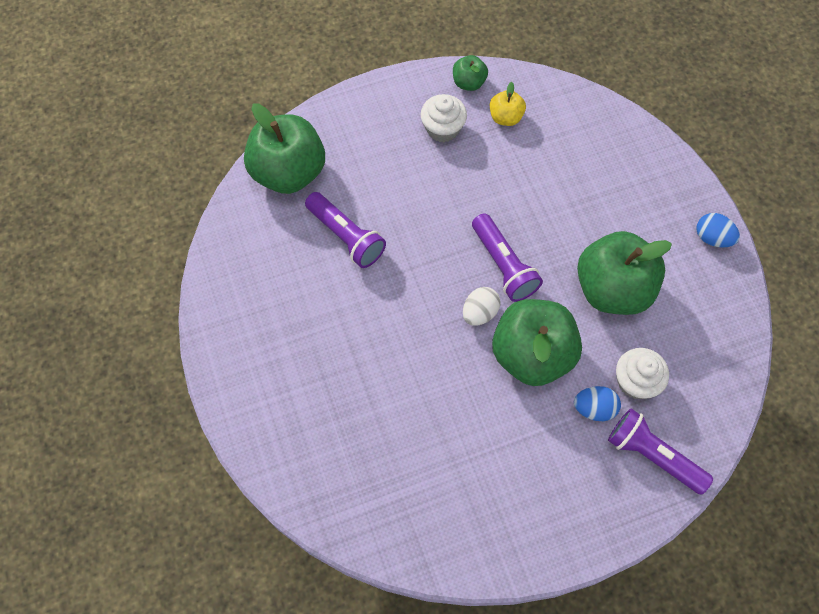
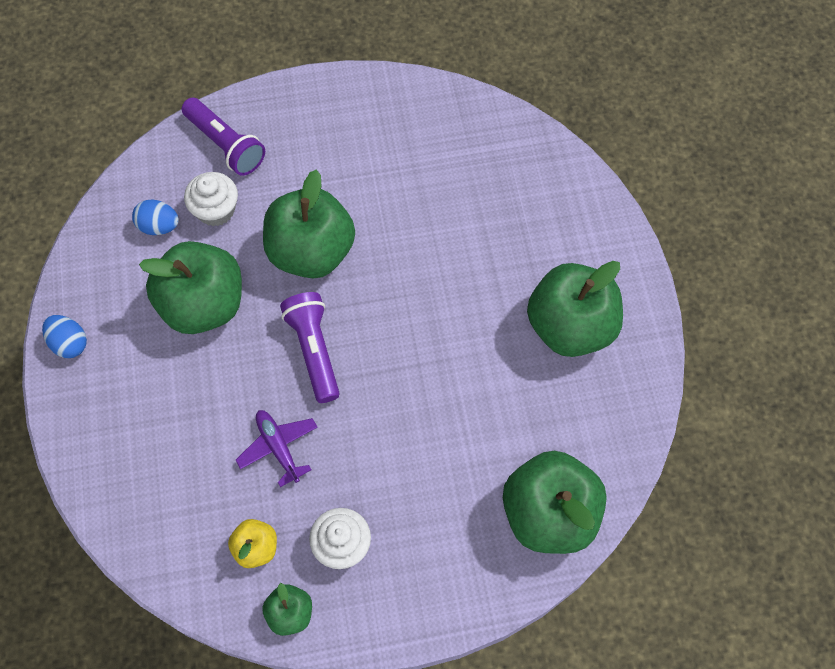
camera: 170 degrees left, 0 degrees up
purple flashlight [305,192,386,268] -> none
white egg [463,287,501,326] -> none
blue egg [574,386,621,421] -> blue egg moved to [132,200,179,235]
none -> purple plane [236,410,318,487]
none -> green apple [527,261,623,357]

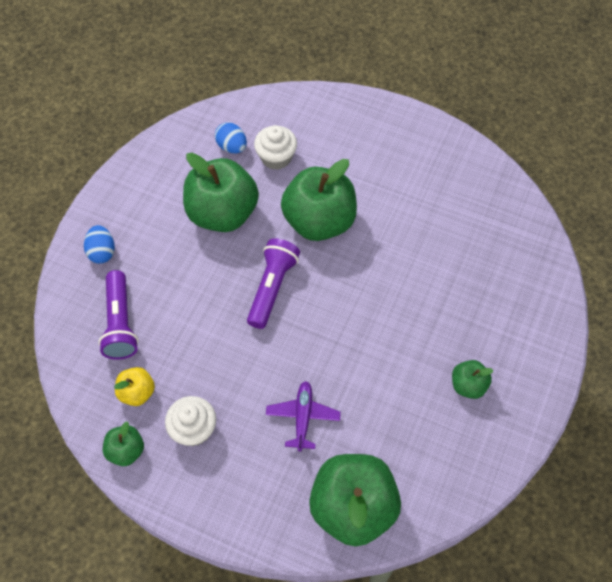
camera: 35 degrees right, 5 degrees down
blue egg [42,315,87,358] -> blue egg moved to [84,225,115,264]
purple flashlight [182,98,265,176] -> purple flashlight moved to [98,270,139,360]
purple plane [236,410,318,487] -> purple plane moved to [266,381,341,451]
green apple [527,261,623,357] -> green apple [452,360,494,399], size x0.47

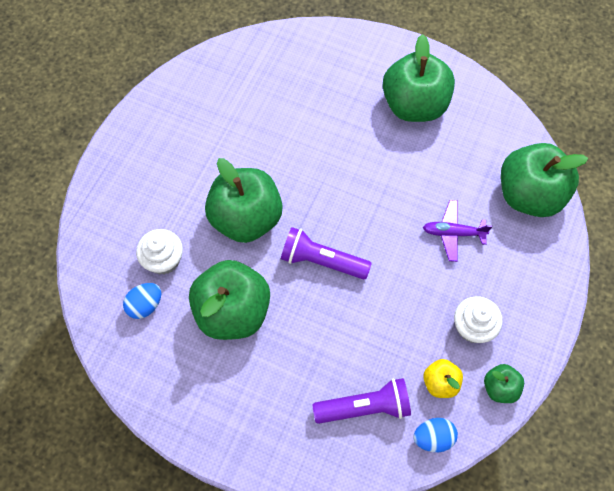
camera: 90 degrees left, 5 degrees up
blue egg [84,225,115,264] -> blue egg moved to [413,418,458,452]
green apple [452,360,494,399] -> green apple [382,34,455,122], size x2.11

